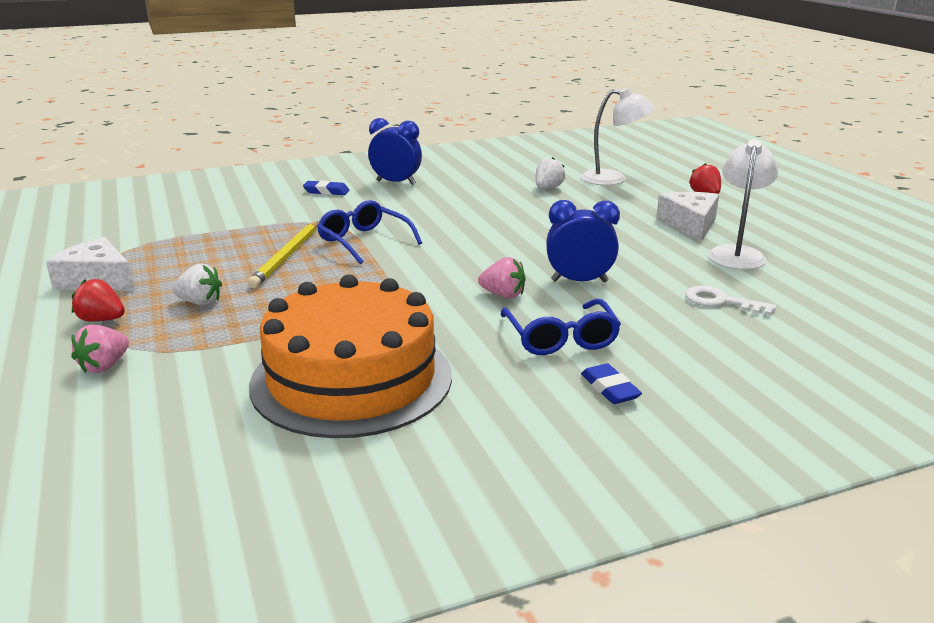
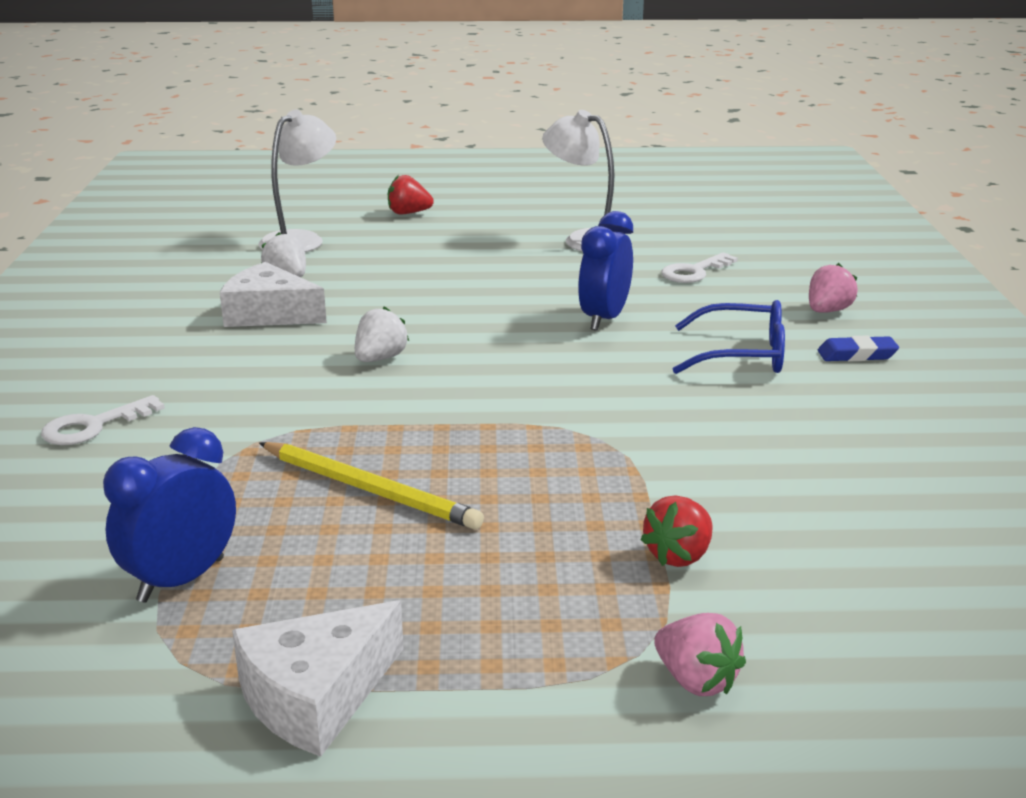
camera: 70 degrees left, 0 degrees up
red strawberry [72,279,125,321] -> red strawberry moved to [640,495,713,567]
white strawberry [172,264,222,305] -> white strawberry moved to [355,306,409,362]
orange cake [249,275,452,438] -> none
blue eraser [303,181,350,195] -> white key [41,395,165,445]
blue glasses [317,200,422,264] -> none
blue clock [368,118,422,185] -> blue clock moved to [103,427,236,603]
pink strawberry [478,257,526,298] -> pink strawberry moved to [809,263,858,313]
white cheese [656,192,719,242] -> white cheese moved to [220,262,327,327]

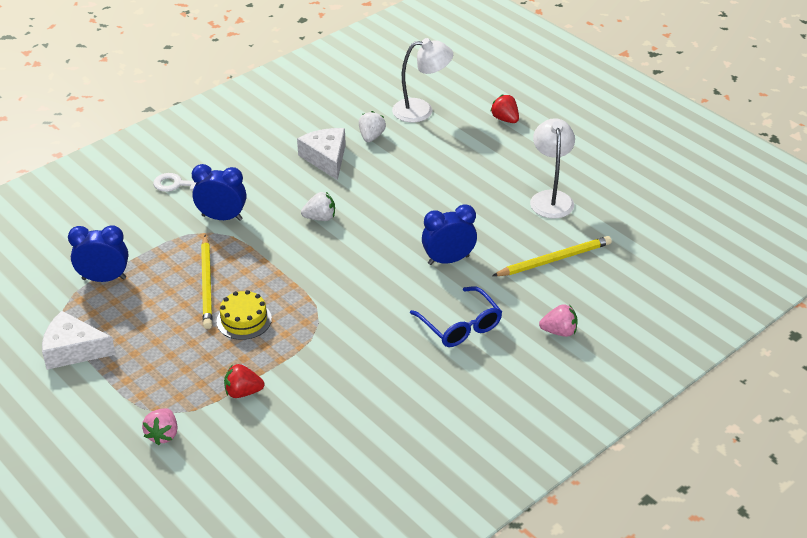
camera: 50 degrees right, 15 degrees up
white key [661,252,738,283] -> yellow pencil [492,236,612,276]
blue eraser [818,335,899,361] -> none
none -> blue clock [192,164,246,221]
none -> yellow cake [216,290,272,340]

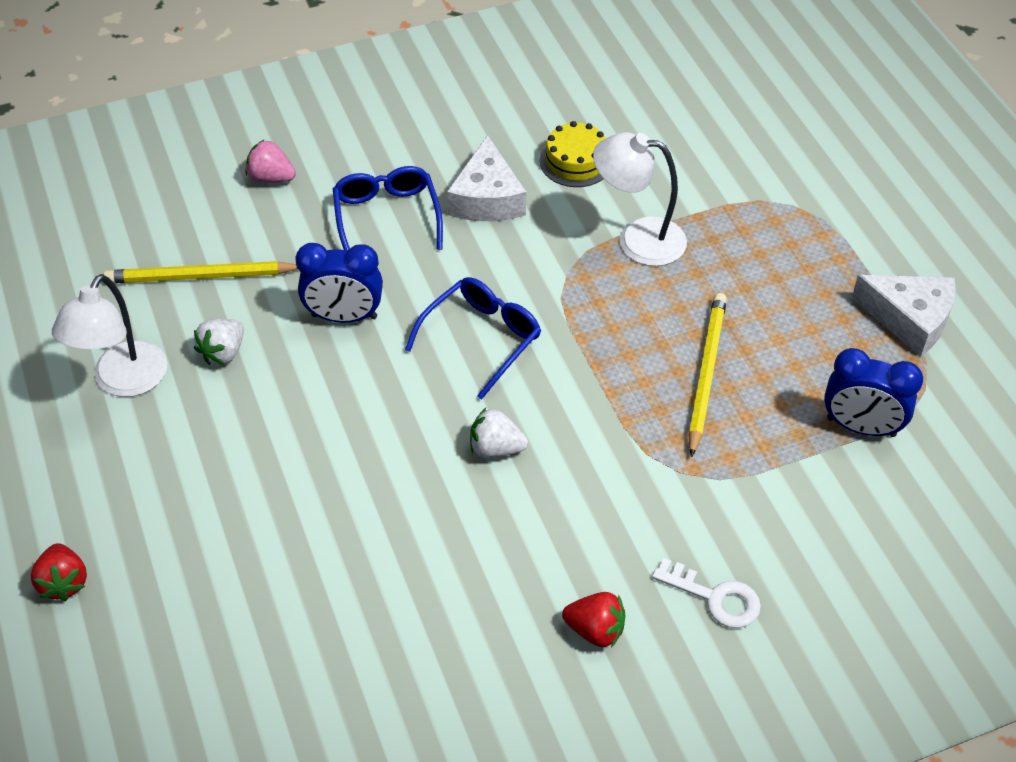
camera: 160 degrees left, 10 degrees up
pink strawberry [142,408,178,445] -> none
blue clock [192,164,246,221] -> none
yellow cake [216,290,272,340] -> yellow cake moved to [540,121,606,187]
red strawberry [224,364,265,398] -> red strawberry moved to [562,592,625,647]
white cheese [297,128,346,180] -> white cheese moved to [447,135,526,221]
white strawberry [359,111,386,142] -> white strawberry moved to [194,319,244,365]
white lamp [392,38,453,122] -> white lamp moved to [593,132,687,266]
none -> blue glasses [405,277,541,399]

